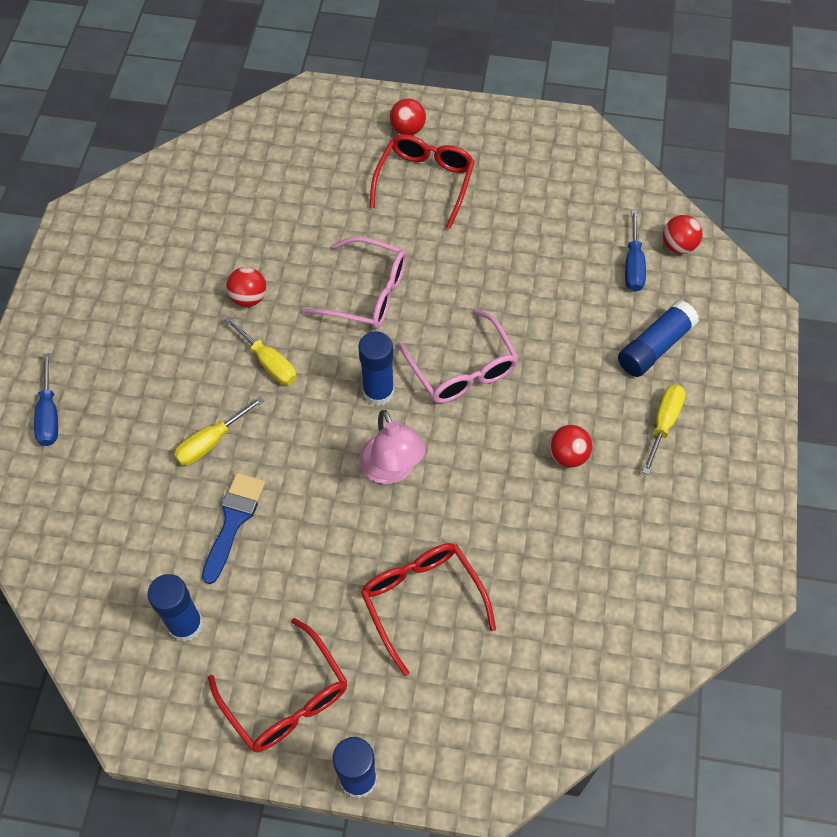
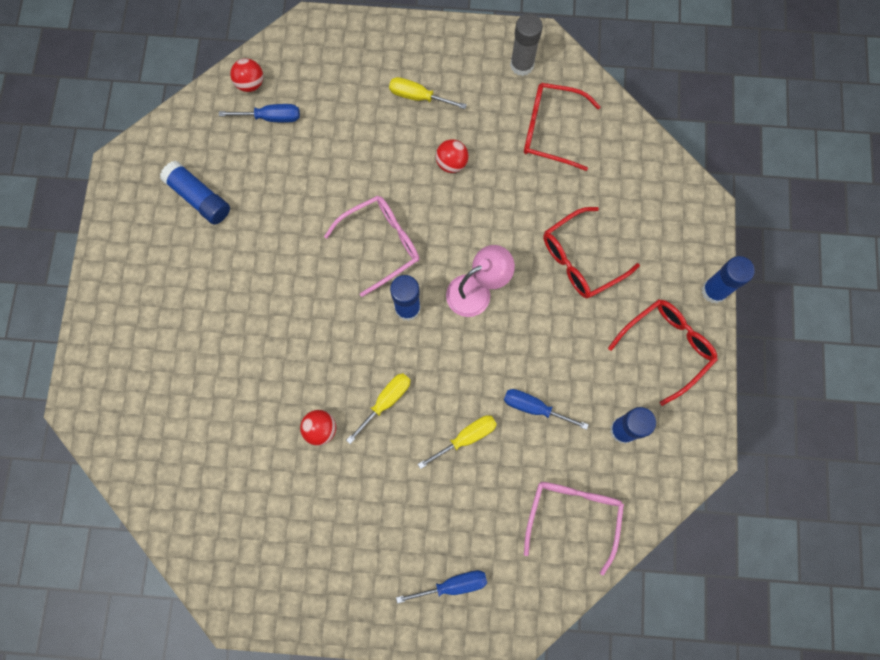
camera: 95 degrees left, 15 degrees up
yellow screwdriver [174,396,264,466] -> yellow screwdriver turned 75 degrees counterclockwise [418,415,497,469]
blue brush [202,473,266,584] -> blue screwdriver [504,389,589,430]
pink glasses [302,237,407,329] -> pink glasses moved to [524,482,624,575]
red glasses [370,134,475,229] -> red glasses moved to [524,83,601,171]
red ball [390,98,426,135] -> none
blue glue stick [618,300,699,377] -> blue glue stick moved to [160,161,230,225]
none -> grey glue stick [510,14,543,76]

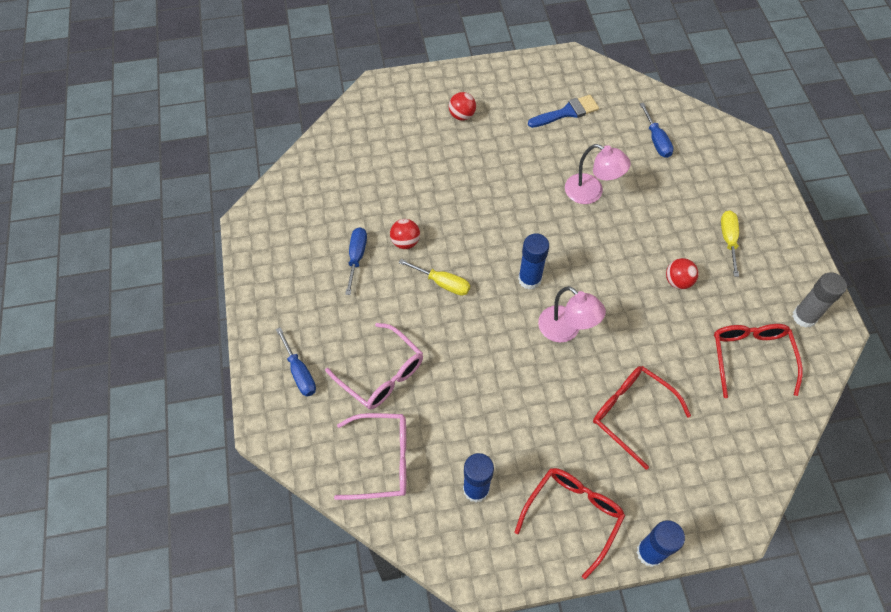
camera: 75 degrees right, 15 degrees down
blue glue stick [160,161,230,225] -> blue brush [528,95,599,128]
red ball [230,58,263,92] -> red ball moved to [449,92,476,120]
pink glasses [324,196,419,297] -> pink glasses moved to [325,323,423,410]
yellow screwdriver [418,415,497,469] -> none
blue screwdriver [504,389,589,430] -> blue screwdriver moved to [345,227,367,295]
red glasses [608,299,718,406] -> red glasses turned 90 degrees counterclockwise [515,468,625,579]
none -> pink lamp [565,144,631,204]

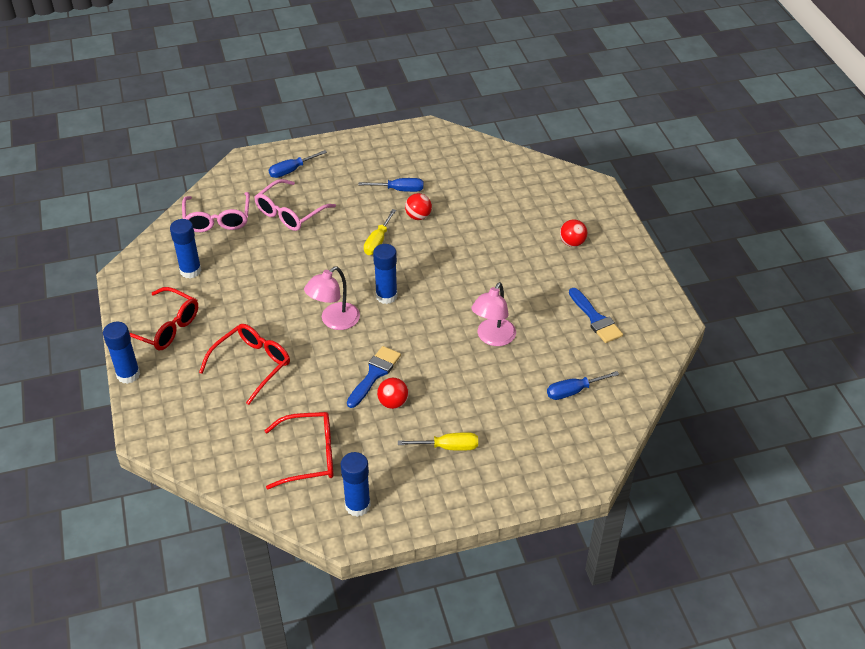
camera: 85 degrees right, 15 degrees down
grey glue stick [793,272,847,328] -> blue glue stick [341,452,371,517]
none -> blue brush [347,346,401,408]

